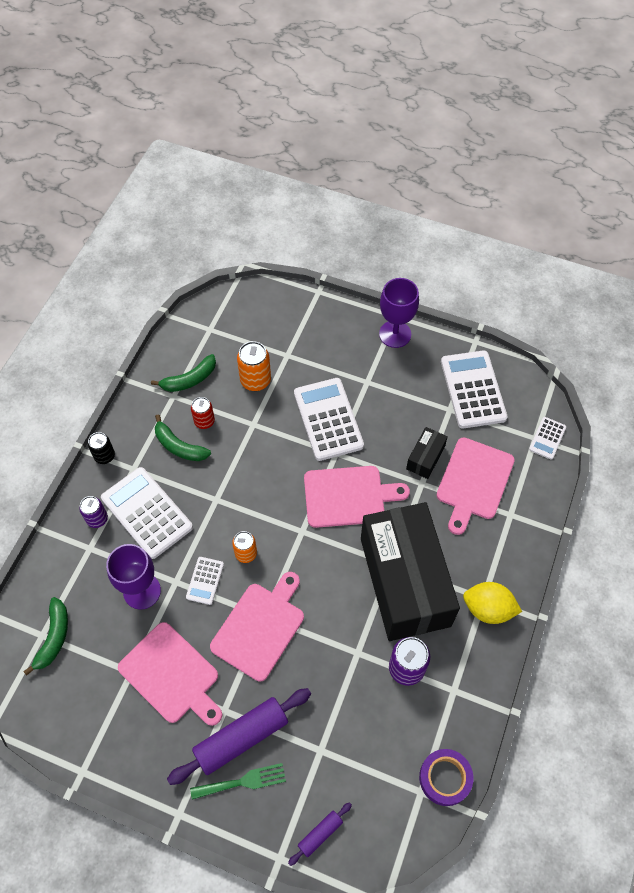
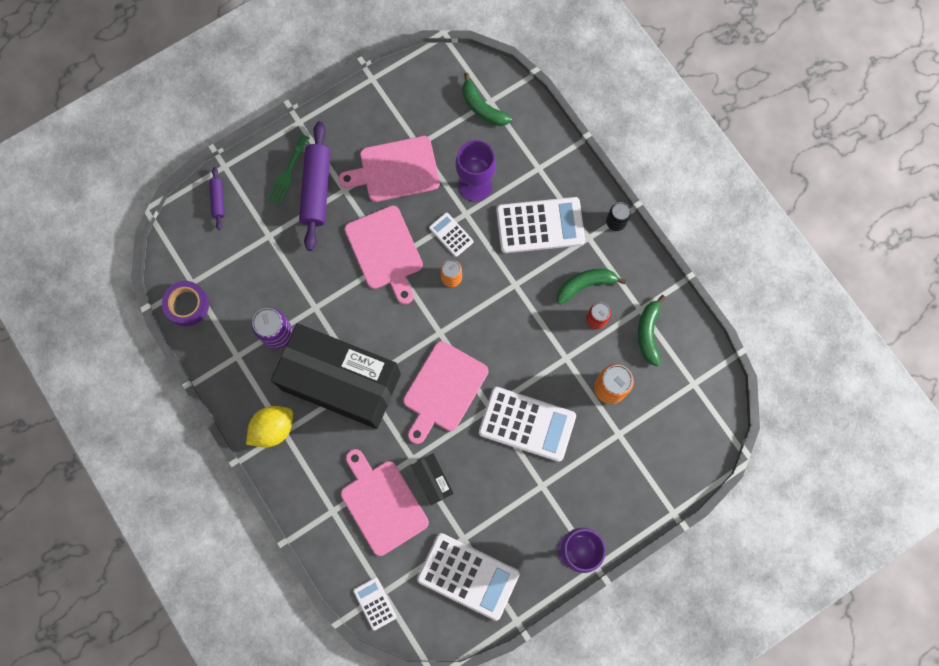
camera: 125 degrees right, 15 degrees up
purple can [79,496,108,528] -> none

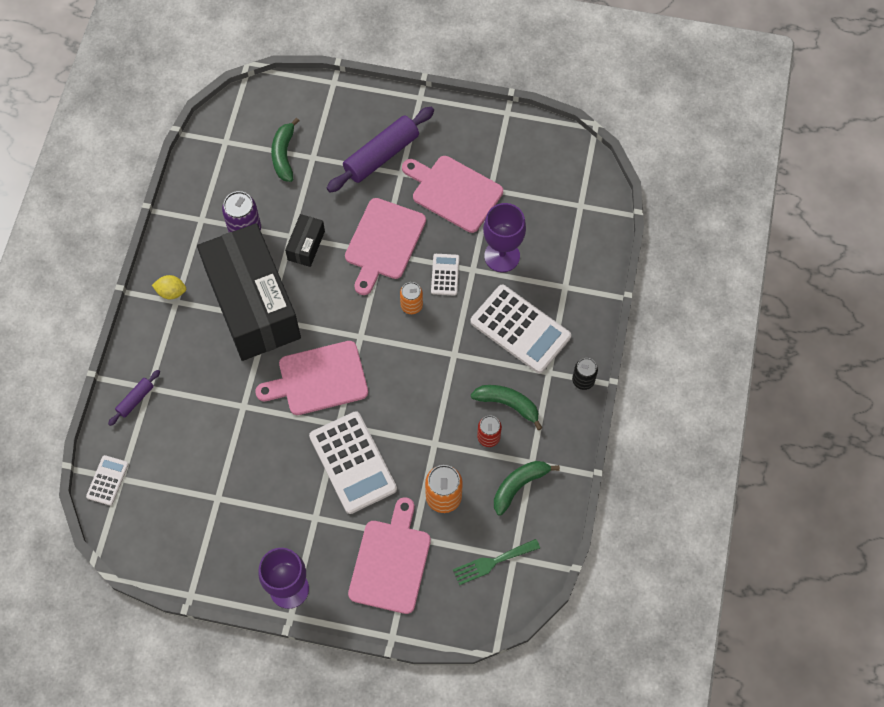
camera: 45 degrees right, 10 degrees down
purple tape [162,281,209,326] -> none
purple rolling pin [209,167,225,230] -> purple rolling pin moved to [108,370,160,426]
yellow lemon [246,406,293,448] -> yellow lemon [152,275,186,299], size x0.62
green fork [267,135,309,206] -> green fork moved to [453,539,540,585]
pink cutting board [341,449,429,556] -> pink cutting board moved to [348,497,431,614]
black box [411,454,453,505] -> black box moved to [285,214,325,267]
white calculator [417,533,520,621] -> none
green banana [462,73,512,126] -> green banana moved to [271,118,299,182]

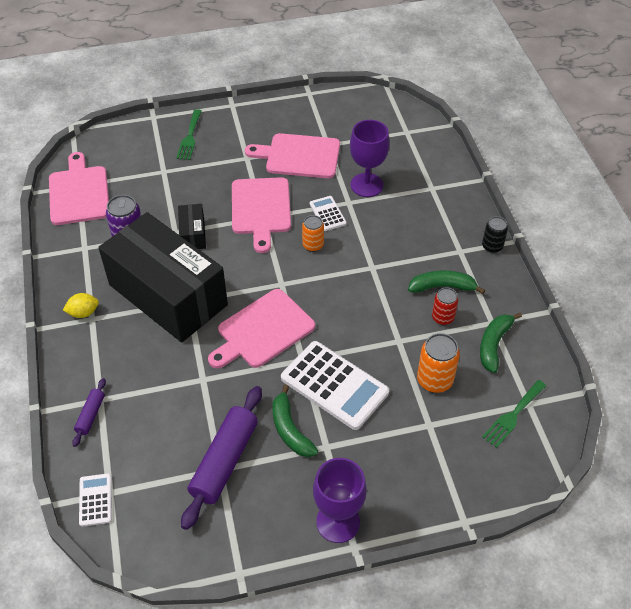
camera: 25 degrees left, 15 degrees down
green banana [271,118,299,182] -> green banana moved to [272,385,318,457]
purple rolling pin [327,107,434,193] -> purple rolling pin moved to [181,386,262,530]
pink cutting board [348,497,431,614] -> pink cutting board moved to [49,152,109,225]
white calculator [470,285,571,373] -> none
none -> green fork [176,109,202,160]

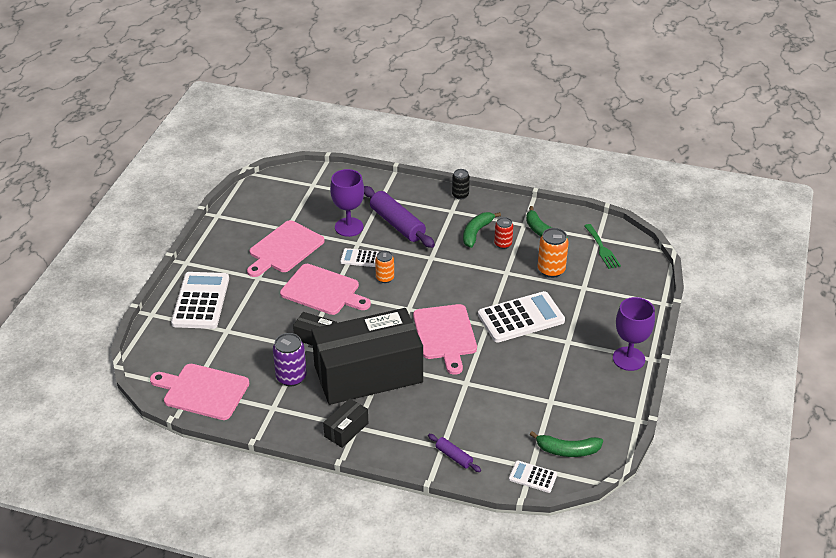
camera: 60 degrees left, 10 degrees down
yellow lemon [63,293,99,318] -> black box [323,398,368,448]
green fork [176,109,202,160] -> white calculator [171,272,229,329]
purple rolling pin [181,386,262,530] -> purple rolling pin moved to [364,186,435,248]
green banana [272,385,318,457] -> green banana moved to [530,431,603,457]

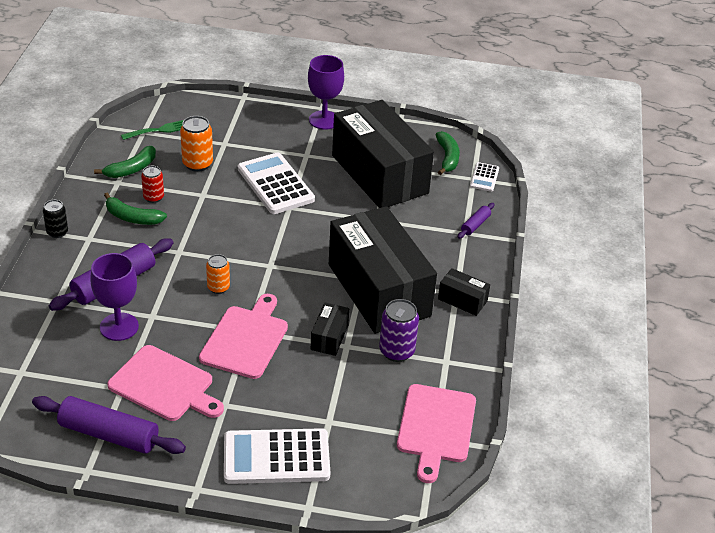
camera: 100 degrees left, 0 degrees up
white calculator [340,248,379,267] -> none
pink cutting board [413,304,477,375] -> none
none -> purple rolling pin [32,396,186,454]
none -> black box [332,100,434,208]

